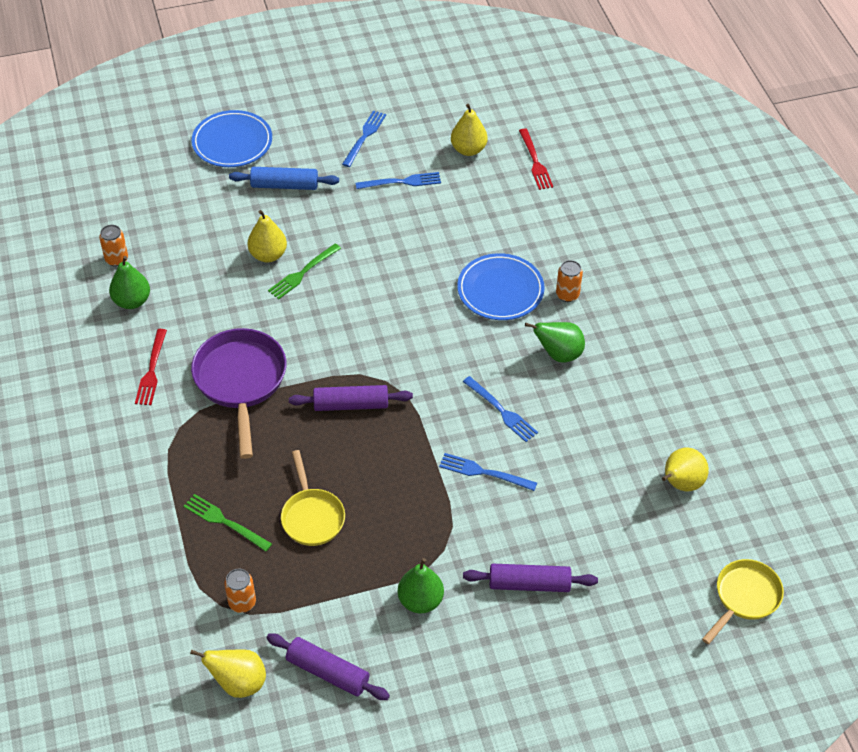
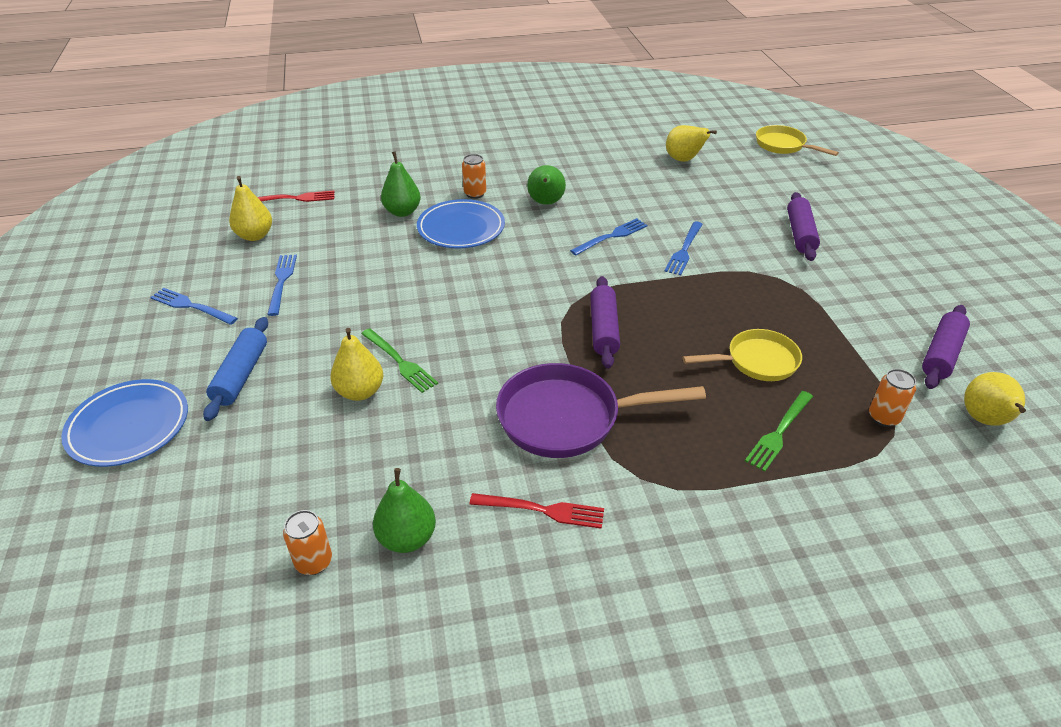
camera: 85 degrees left, 10 degrees down
green pear [398,558,444,613] -> green pear moved to [381,151,421,217]

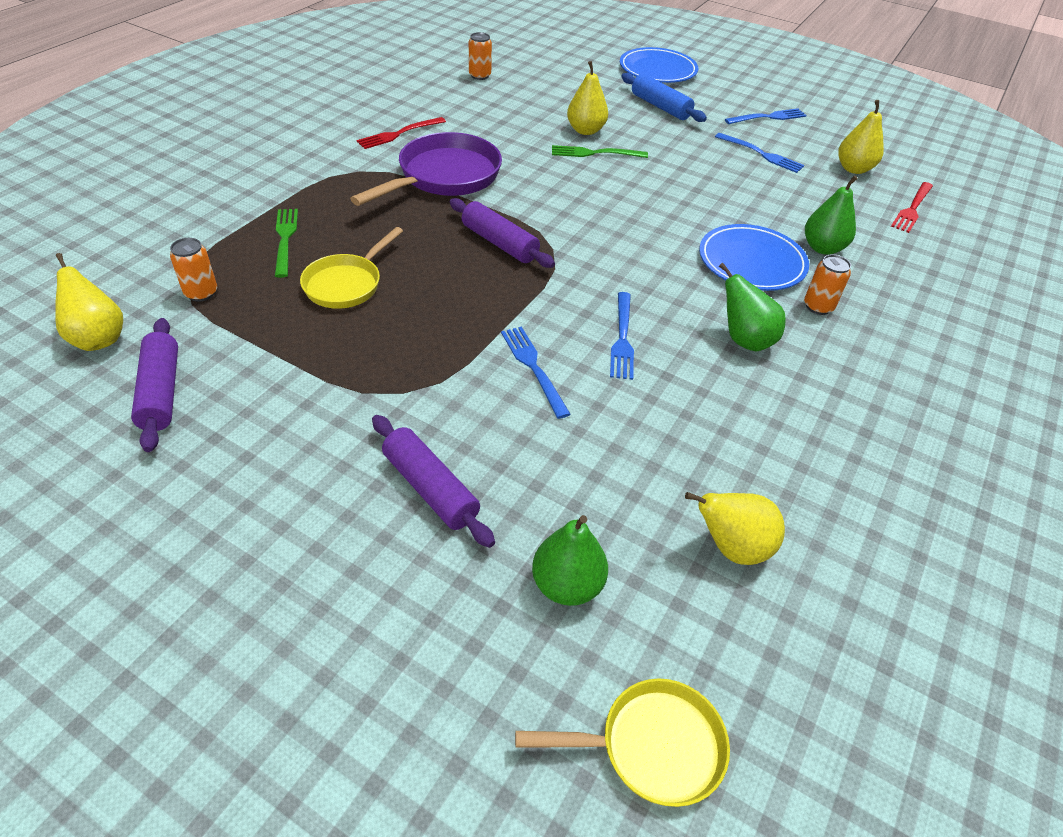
camera: 130 degrees right, 5 degrees up
green pear [373,468,436,553] -> green pear moved to [532,515,608,606]

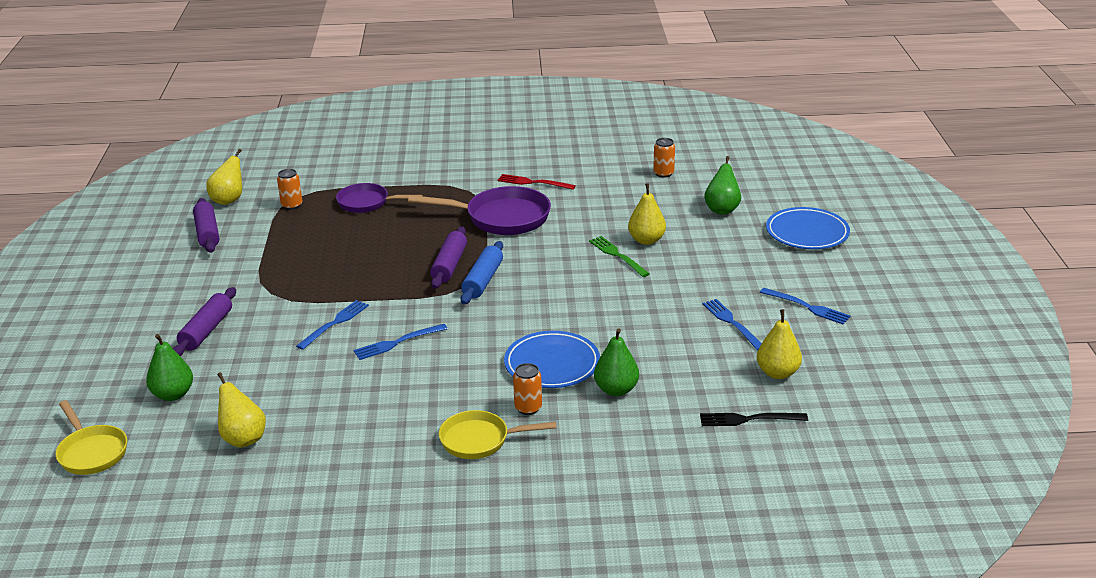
camera: 60 degrees right, 15 degrees down
purple rolling pin [131,318,178,452] -> purple rolling pin turned 60 degrees counterclockwise [193,198,219,253]
green fork [275,209,298,278] -> purple pan [336,183,423,213]
yellow pan [300,227,403,309] -> yellow pan moved to [439,410,556,459]
blue rolling pin [621,73,707,122] -> blue rolling pin moved to [461,241,503,304]
blue fork [715,133,804,173] -> blue fork turned 150 degrees clockwise [702,299,762,350]
green pear [719,263,786,351] -> green pear moved to [704,156,741,215]
red fork [891,182,933,233] -> black fork [700,413,808,426]

